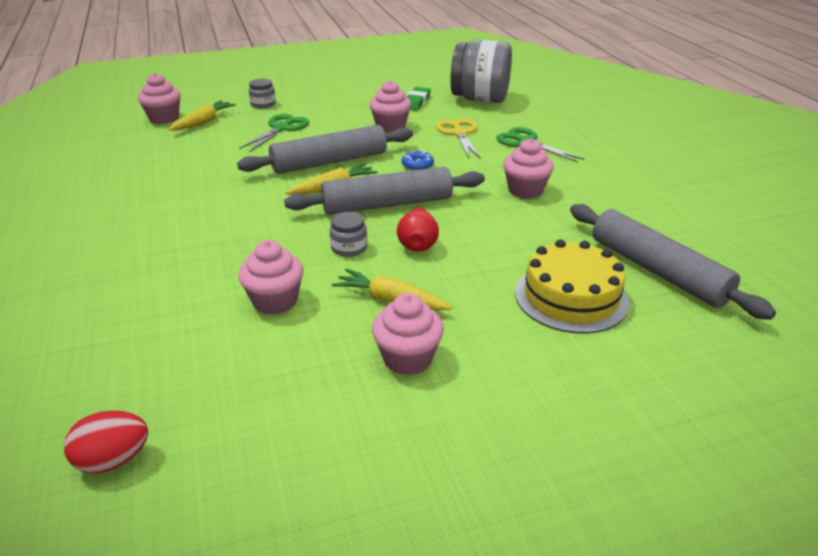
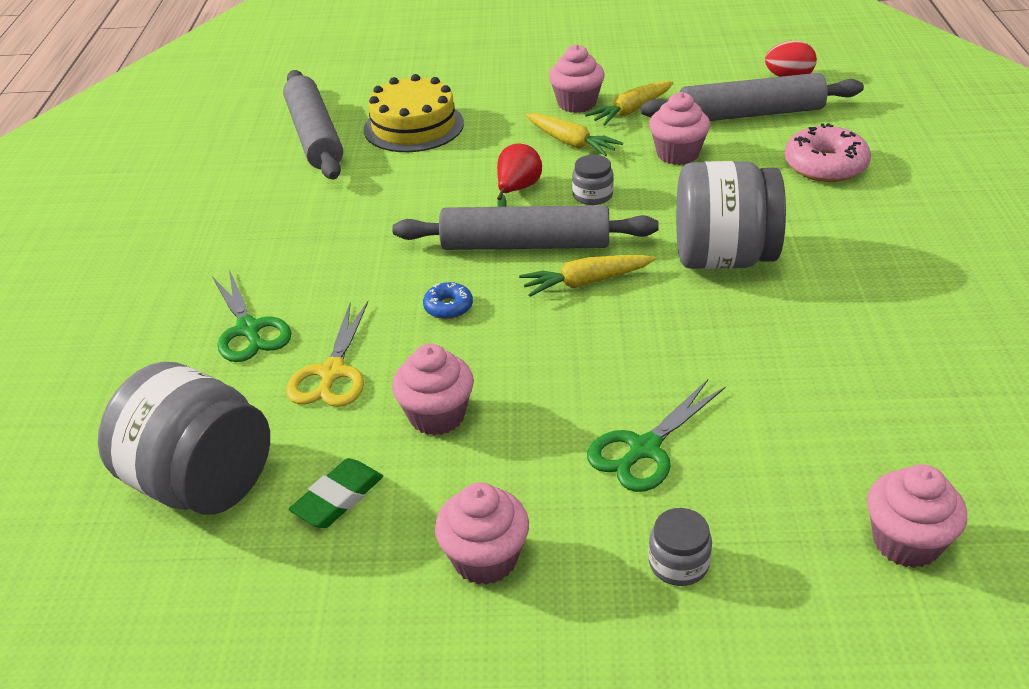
camera: 160 degrees left, 5 degrees up
yellow carrot [168,100,236,131] -> yellow carrot moved to [585,81,673,126]
grey rolling pin [237,125,413,174] -> grey rolling pin moved to [640,73,864,121]
pink cupcake [503,138,554,199] -> pink cupcake moved to [435,483,529,585]
none -> grey jar [676,161,786,269]
none -> pink donut [784,123,871,182]

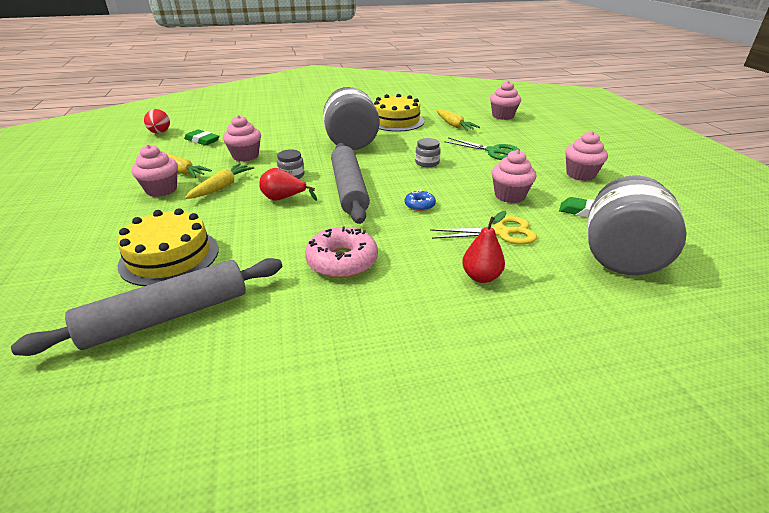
camera: 105 degrees left, 5 degrees down
green scissors [212,270,291,362] -> red pear [462,211,507,283]
yellow carrot [519,255,656,297] -> yellow carrot moved to [436,109,480,131]
grey rolling pin [640,73,864,121] -> green eraser [184,130,220,146]
grey jar [648,508,712,586] -> grey jar moved to [415,138,441,167]
pink donut [784,123,871,182] -> pink donut moved to [305,227,378,278]
none -> yellow cake [374,94,424,132]

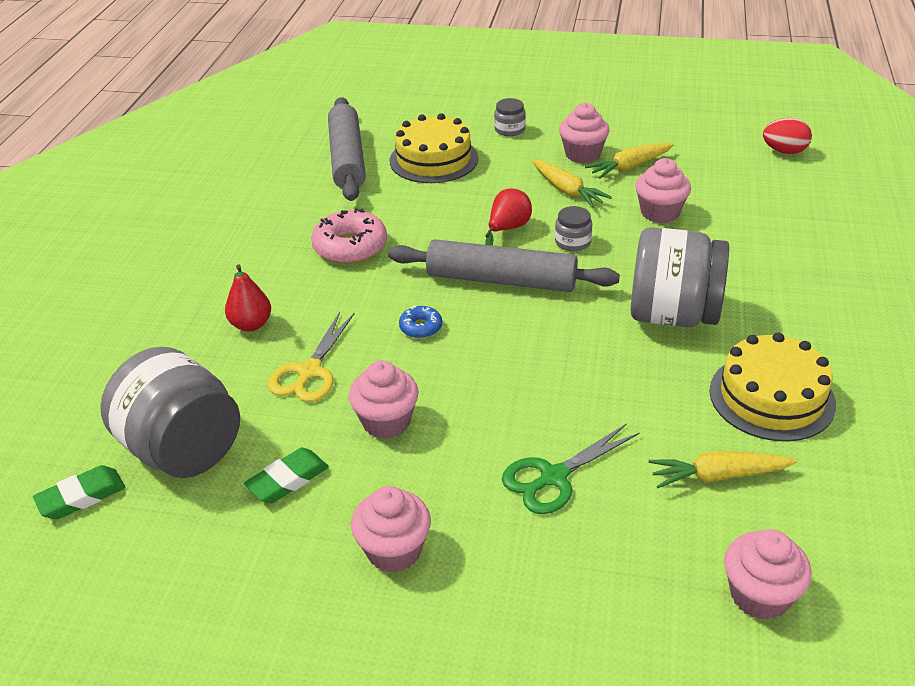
camera: 115 degrees right, 5 degrees up
green eraser [184,130,220,146] -> green eraser moved to [33,465,125,520]
grey jar [415,138,441,167] -> grey jar moved to [494,98,526,136]

